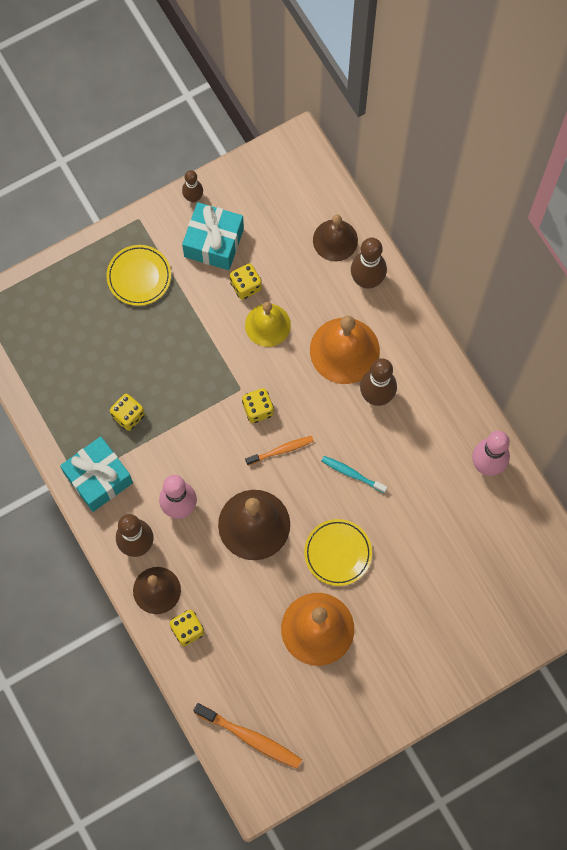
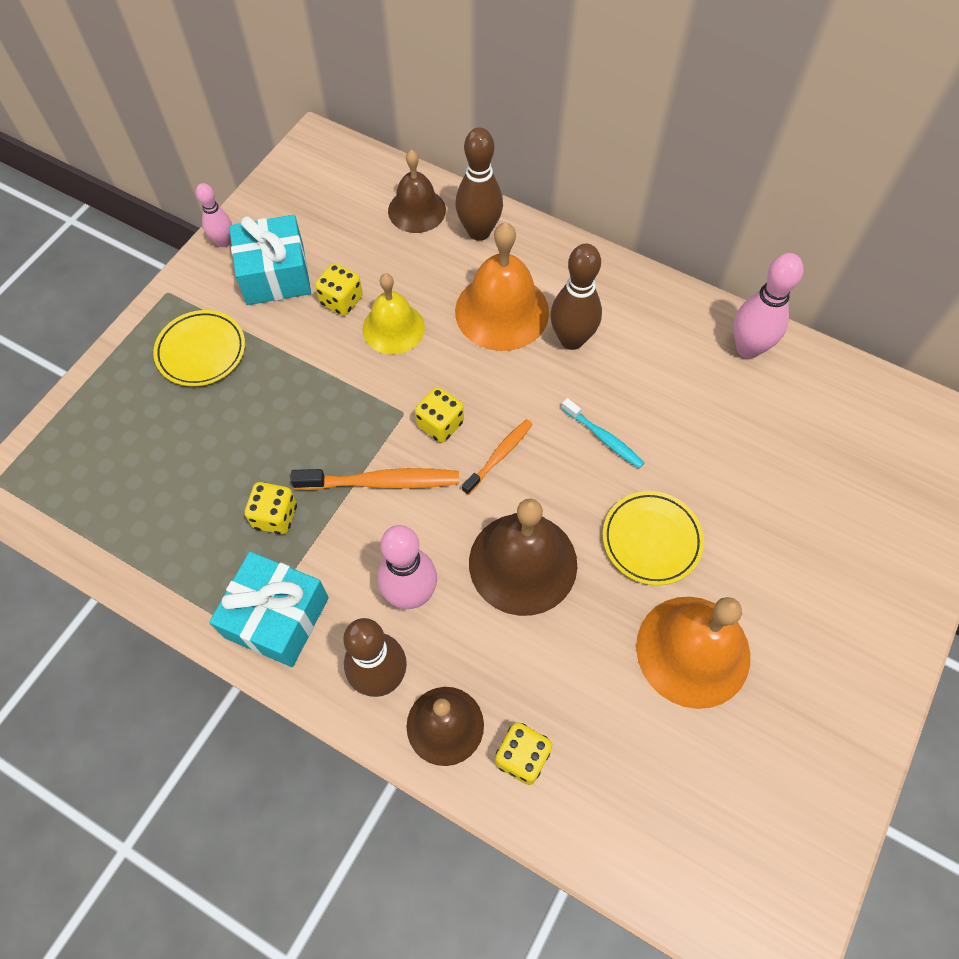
camera: 30 degrees left, 10 degrees down
brown bowling pin [182,170,203,203] -> pink bowling pin [196,183,232,247]
orange toothbrush [193,703,302,769] -> orange toothbrush moved to [291,468,459,490]
turquoise toothbrush [321,456,387,493] -> turquoise toothbrush turned 135 degrees counterclockwise [561,398,645,469]

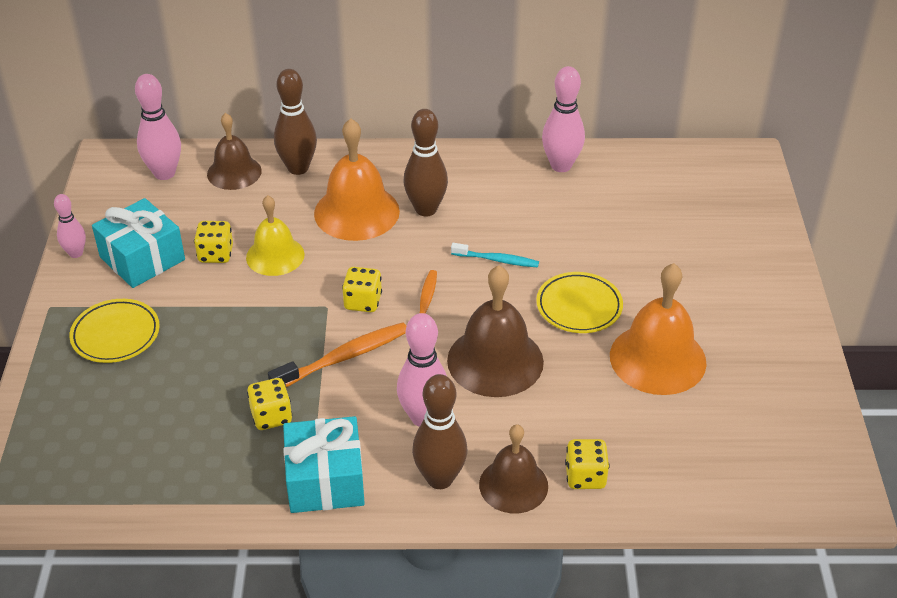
camera: 30 degrees left, 20 degrees down
none -> pink bowling pin [135,74,181,180]

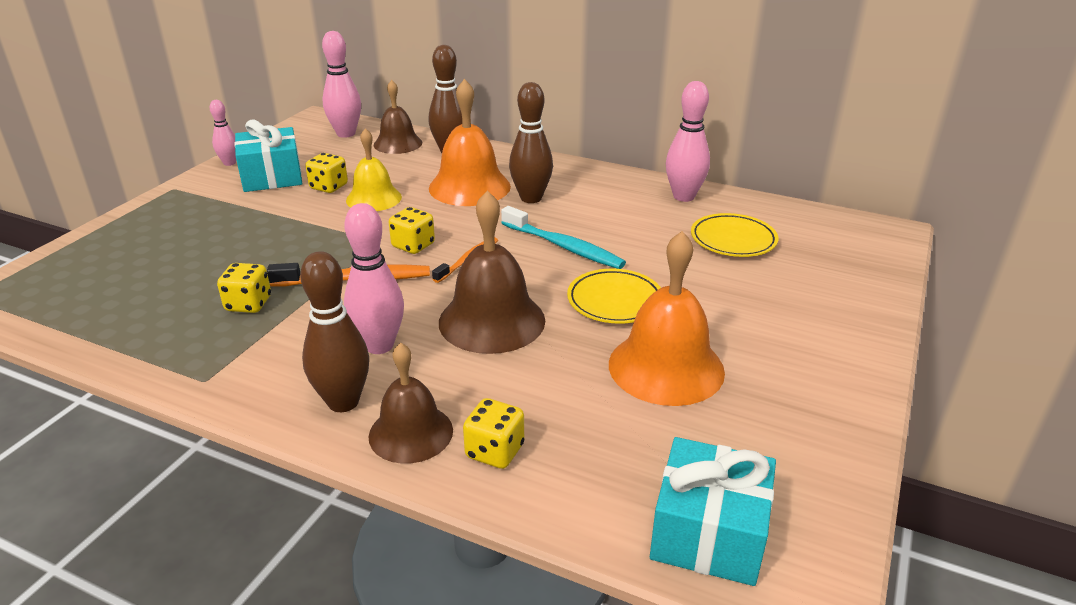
camera: 25 degrees right, 10 degrees down
yellow plate [69,299,160,363] -> yellow plate moved to [691,213,778,257]
turquoise gift [283,416,365,513] -> turquoise gift moved to [650,437,776,586]
turquoise toothbrush [451,243,539,267] -> turquoise toothbrush [501,206,626,269], size x1.59

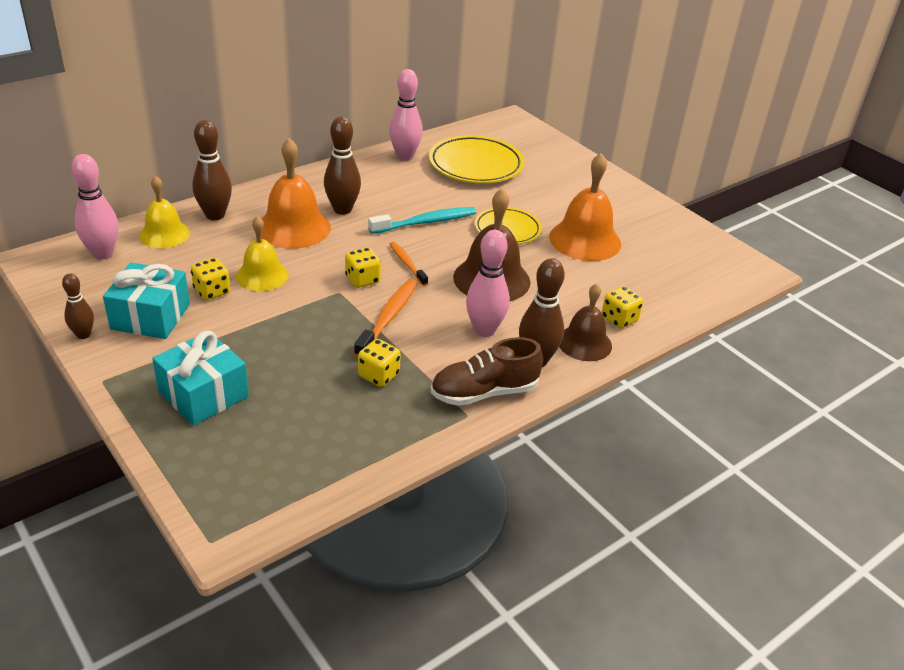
camera: 65 degrees left, 5 degrees up
pink bowling pin [210,100,236,166] -> brown bowling pin [62,273,94,339]
brown bell [374,80,422,154] -> yellow bell [139,176,190,248]
turquoise gift [650,437,776,586] -> turquoise gift moved to [152,331,249,426]
yellow plate [691,213,778,257] -> yellow plate [429,135,524,183], size x1.57
none -> brown shoe [431,337,543,406]

